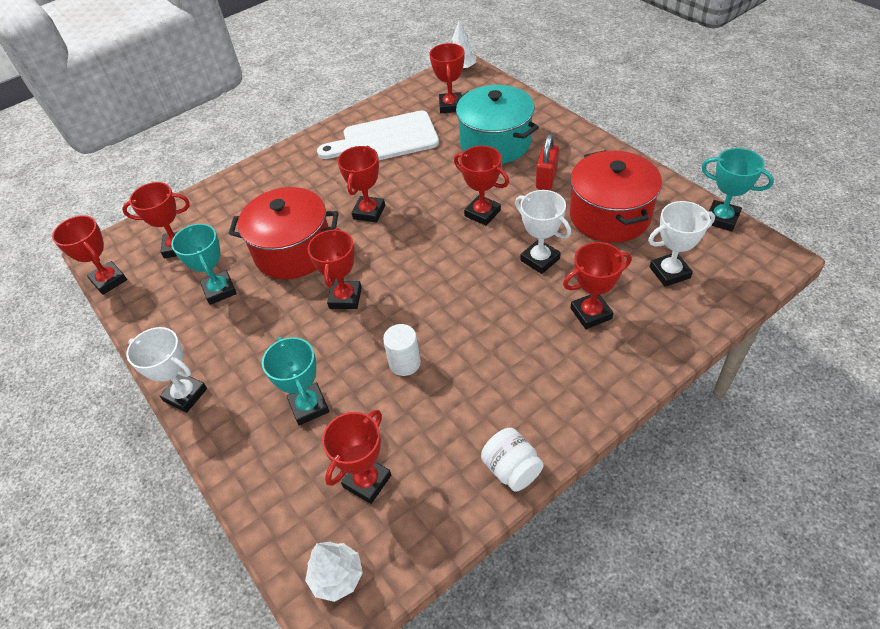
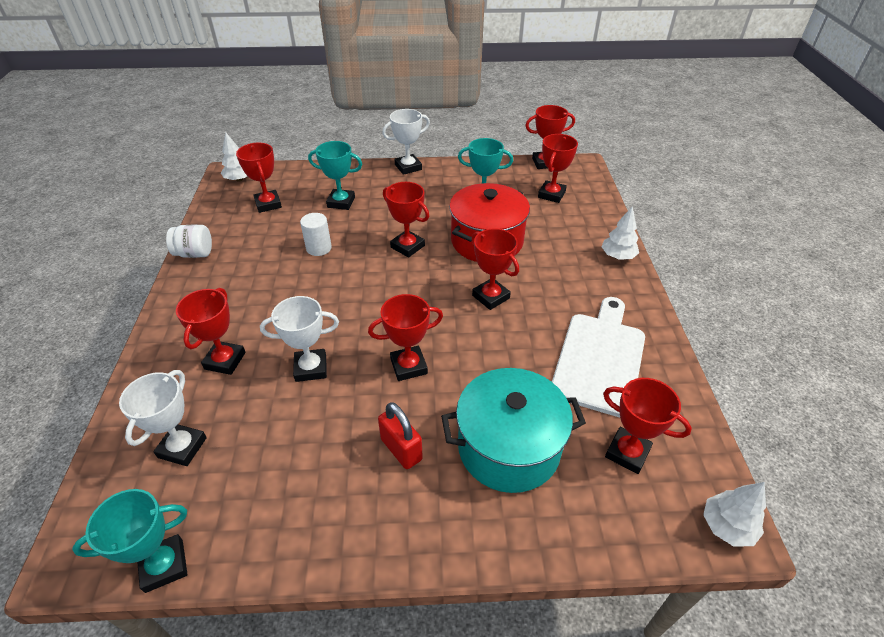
camera: 120 degrees right, 5 degrees down
red pot [570,150,662,243] -> none
none -> white tree [601,206,639,260]

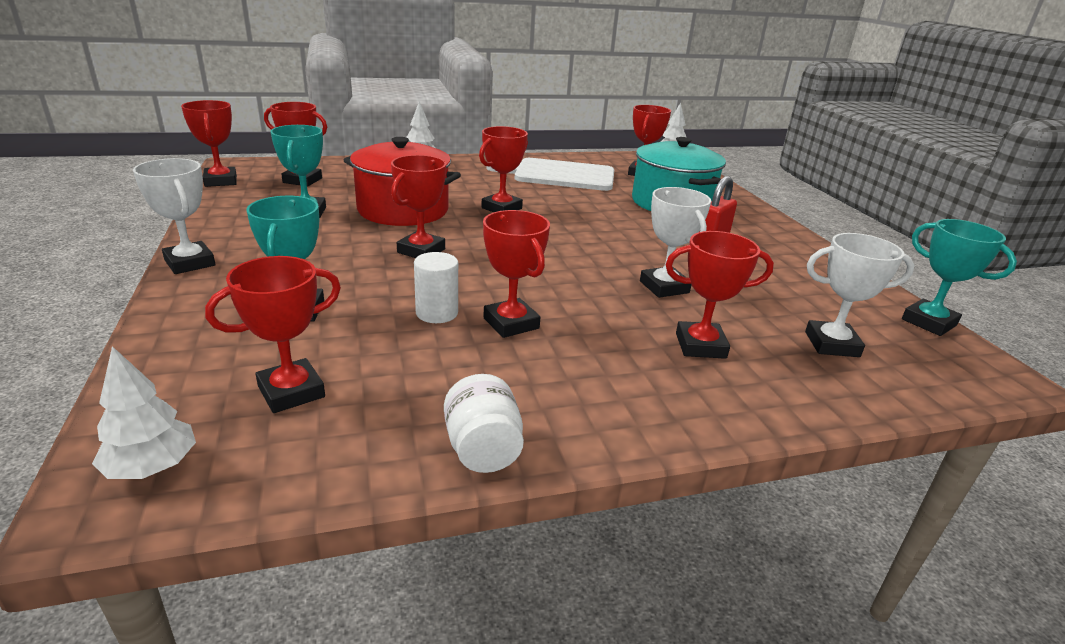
camera: 105 degrees left, 15 degrees down
red trophy [368,294,443,381] -> red trophy moved to [483,210,550,338]

